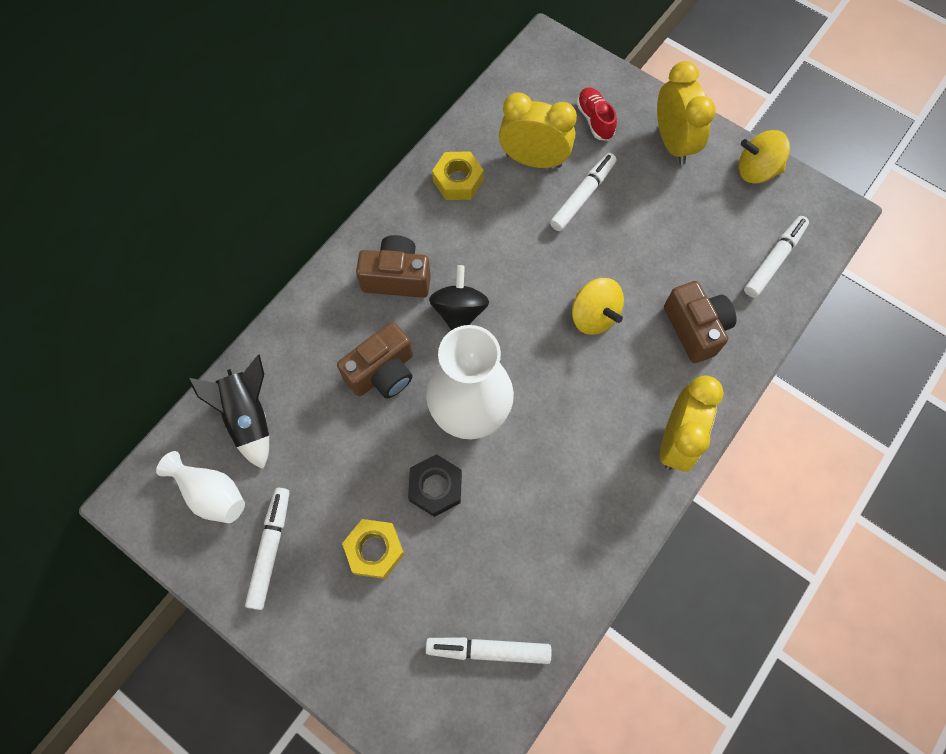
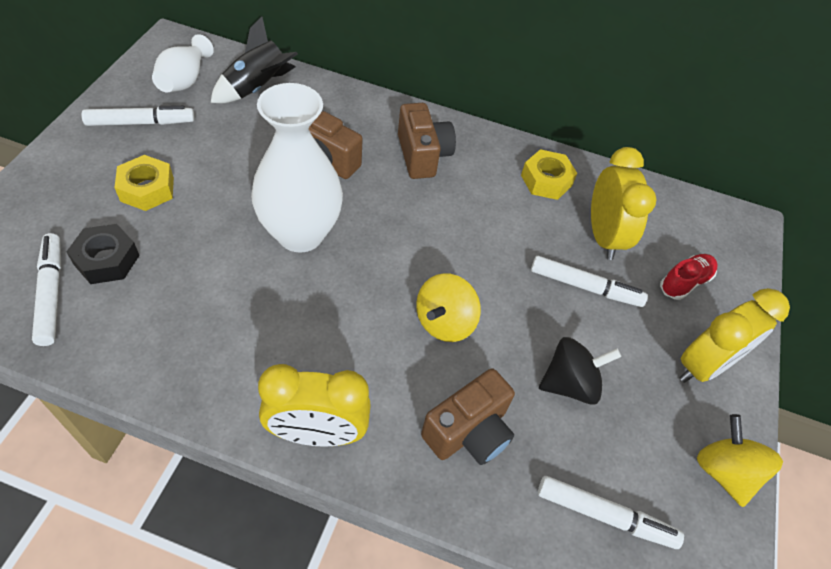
camera: 65 degrees right, 15 degrees down
black nut [408,454,462,517] -> black nut moved to [66,224,140,284]
black spinning top [429,265,489,330] -> black spinning top moved to [539,337,621,405]

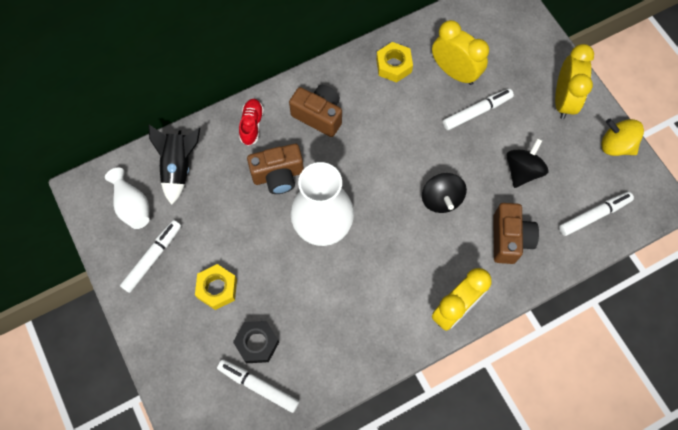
camera: 40 degrees left, 15 degrees up
yellow spinning top [416,273,481,342] -> black spinning top [422,173,467,213]
red shoe [660,254,718,300] -> red shoe moved to [239,99,264,146]

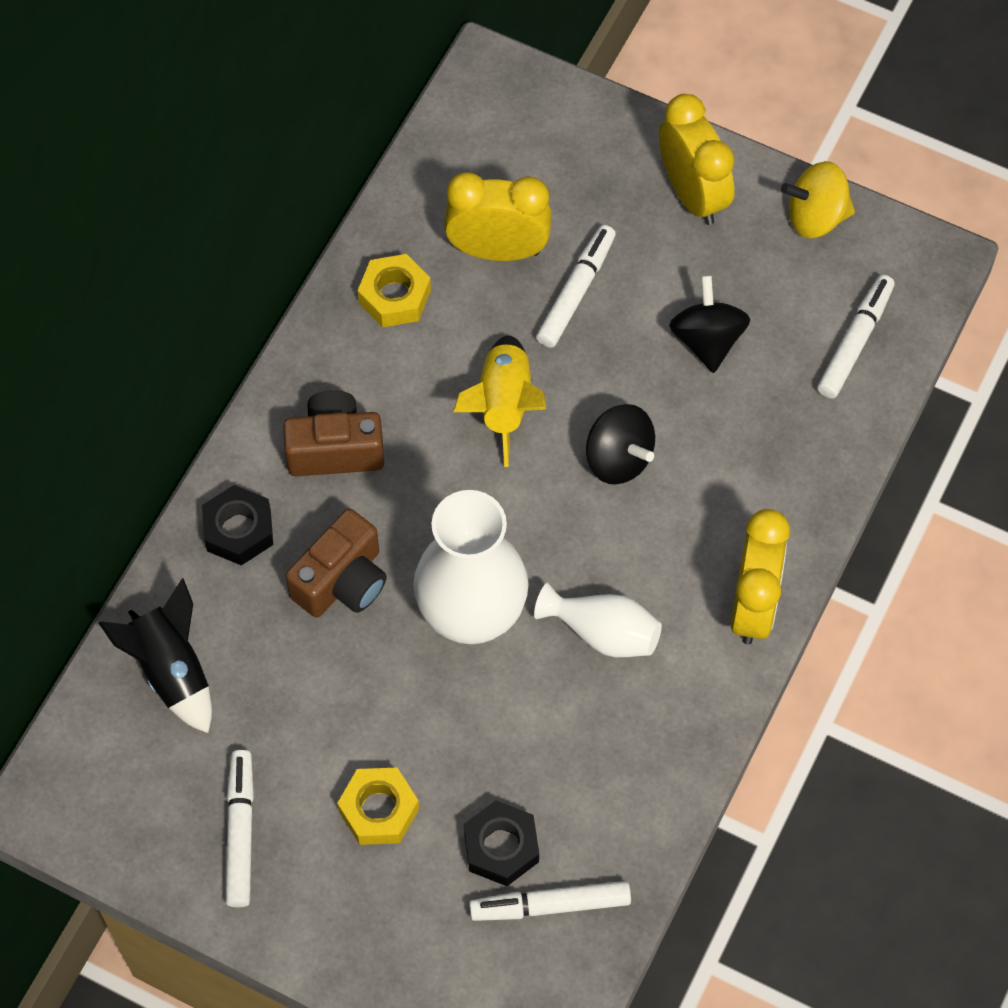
camera: 35 degrees left, 5 degrees down
white vase [105,168,149,229] -> white vase moved to [534,583,662,657]
red shoe [239,99,264,146] -> black nut [202,485,273,566]
brown camera [494,203,539,264] -> none
none -> yellow rocket [453,336,546,467]

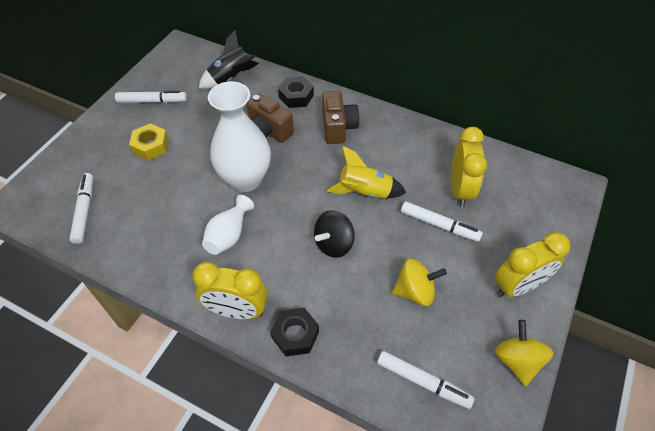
camera: 90 degrees right, 10 degrees down
yellow nut [358,254,431,327] -> none
black nut [464,800,539,886] -> black nut moved to [270,308,319,356]
black spinning top [669,275,750,373] -> yellow spinning top [392,258,447,306]

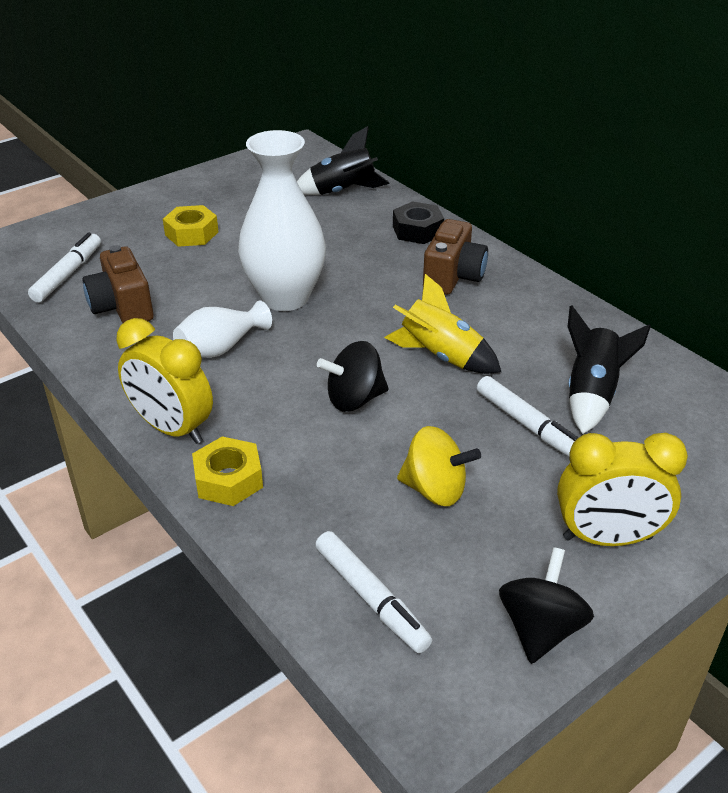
camera: 25 degrees right, 15 degrees down
white marker [115,90,187,103] -> none
brown camera [246,94,294,143] -> brown camera moved to [82,245,154,323]
black nut [270,308,319,356] -> yellow nut [192,436,263,506]
yellow clock [451,127,487,207] -> black rocket [568,305,651,434]
yellow spinning top [495,320,554,386] -> black spinning top [499,547,594,664]

